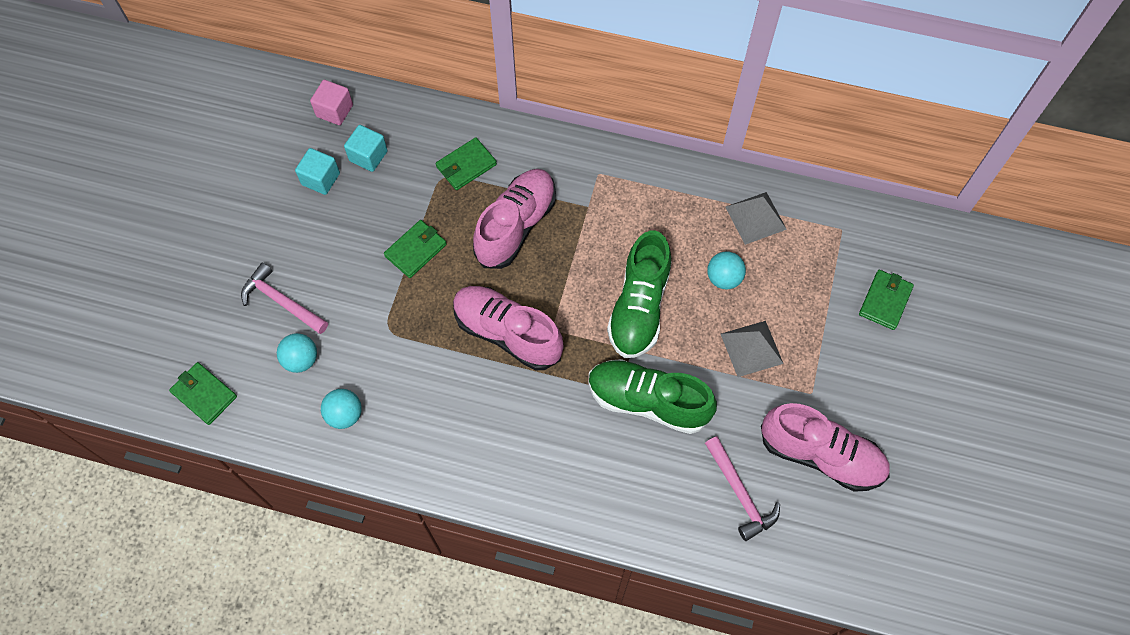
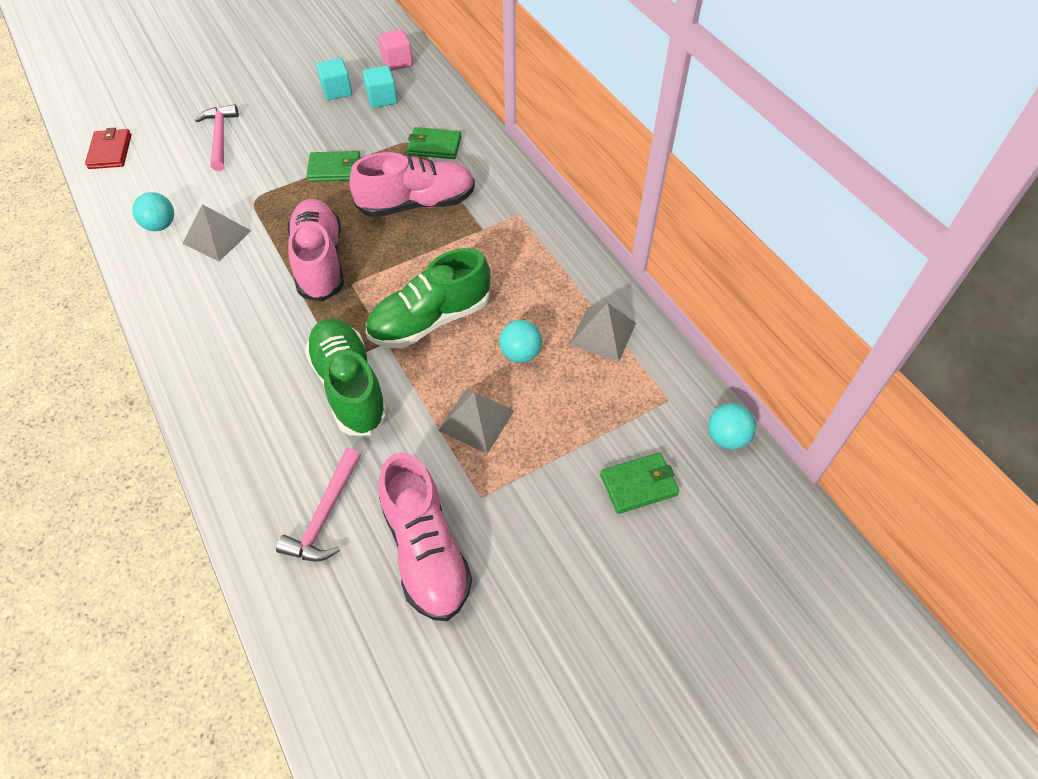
camera: 45 degrees right, 10 degrees down
green wallet [169,362,237,425] -> red wallet [85,128,132,169]
turquoise ball [277,333,317,373] -> turquoise ball moved to [708,403,756,450]
none -> grey pyramid [183,204,251,261]

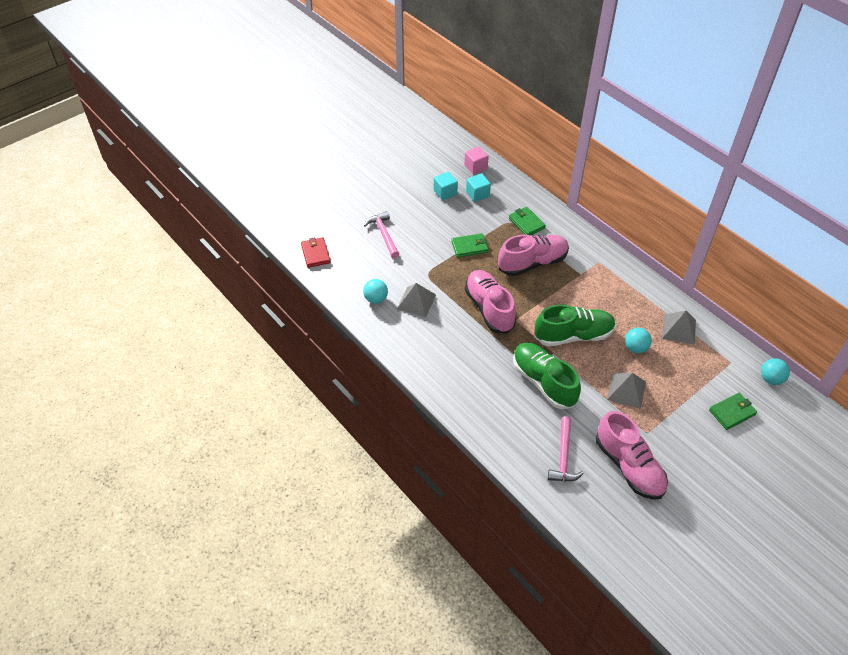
camera: 10 degrees left, 5 degrees down
green shoe [366,248,490,348] -> green shoe turned 150 degrees counterclockwise [534,304,616,347]
green wallet [407,127,461,159] -> green wallet turned 60 degrees clockwise [509,207,546,235]

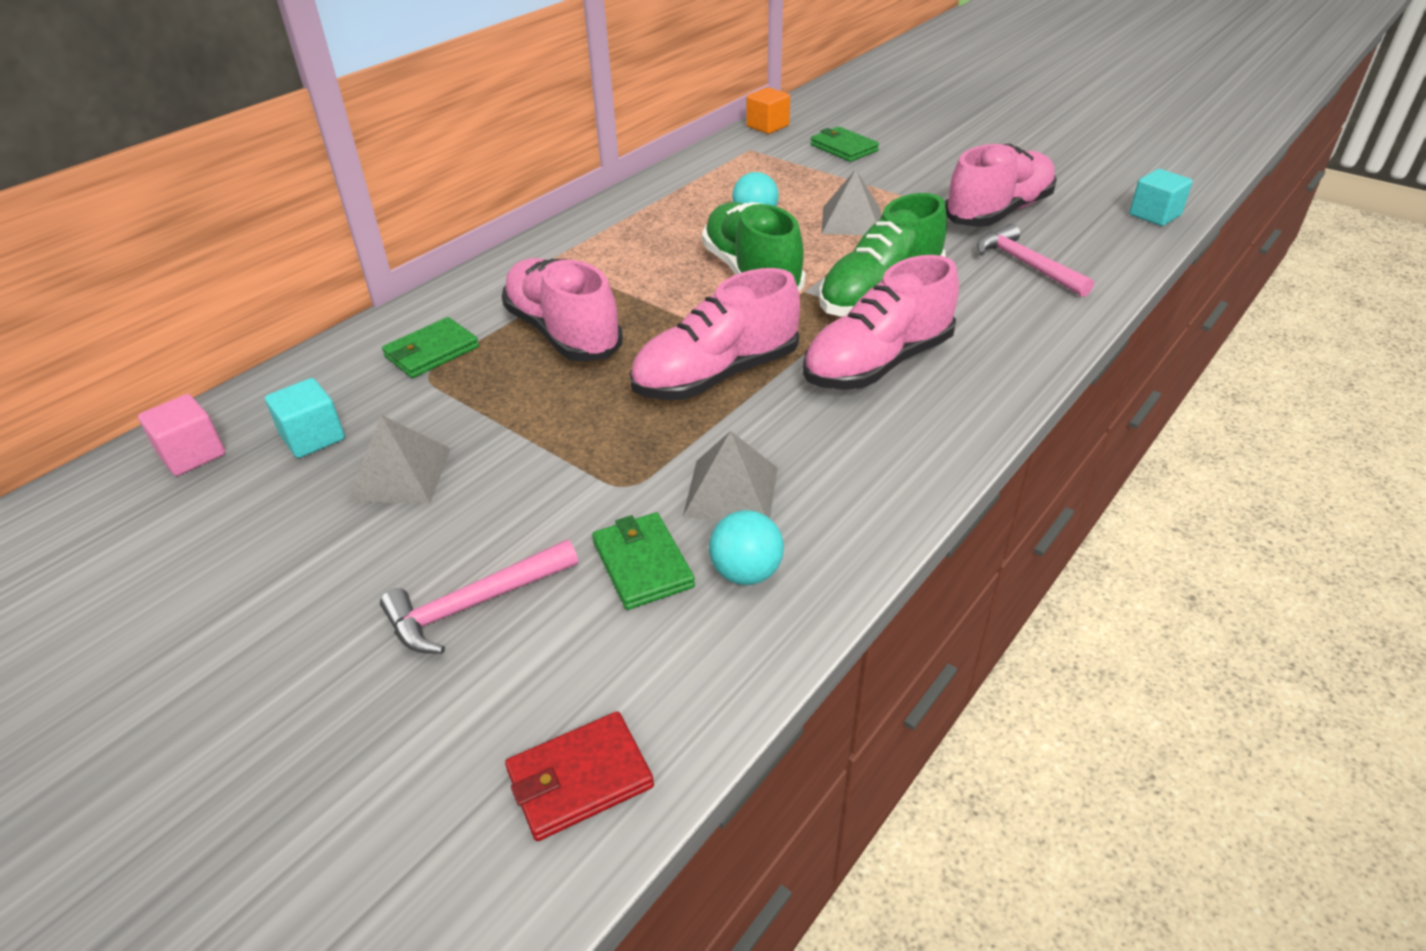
camera: 100 degrees left, 10 degrees down
turquoise cube [434,172,458,200] -> turquoise cube moved to [1129,169,1193,226]
green wallet [451,233,489,258] -> green wallet moved to [592,512,695,610]
pink hammer [548,416,584,481] -> pink hammer turned 120 degrees counterclockwise [977,224,1094,297]
grey pyramid [662,311,696,345] -> grey pyramid moved to [347,415,451,503]
turquoise ball [761,358,790,385] -> orange cube [746,87,790,134]
none -> pink shoe [803,255,959,390]

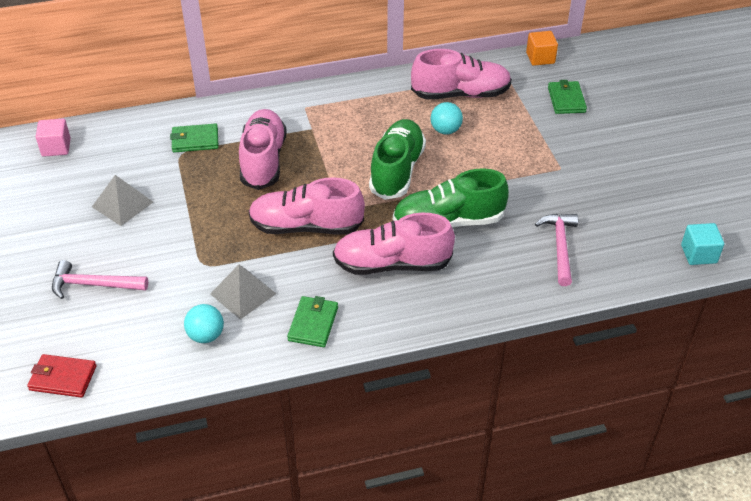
camera: 35 degrees right, 5 degrees up
turquoise cube [265,378,345,458] -> none
green wallet [592,512,695,610] -> green wallet moved to [287,296,338,347]
grey pyramid [821,169,881,235] -> none
pink shoe [945,144,1057,227] -> pink shoe moved to [411,49,512,100]

